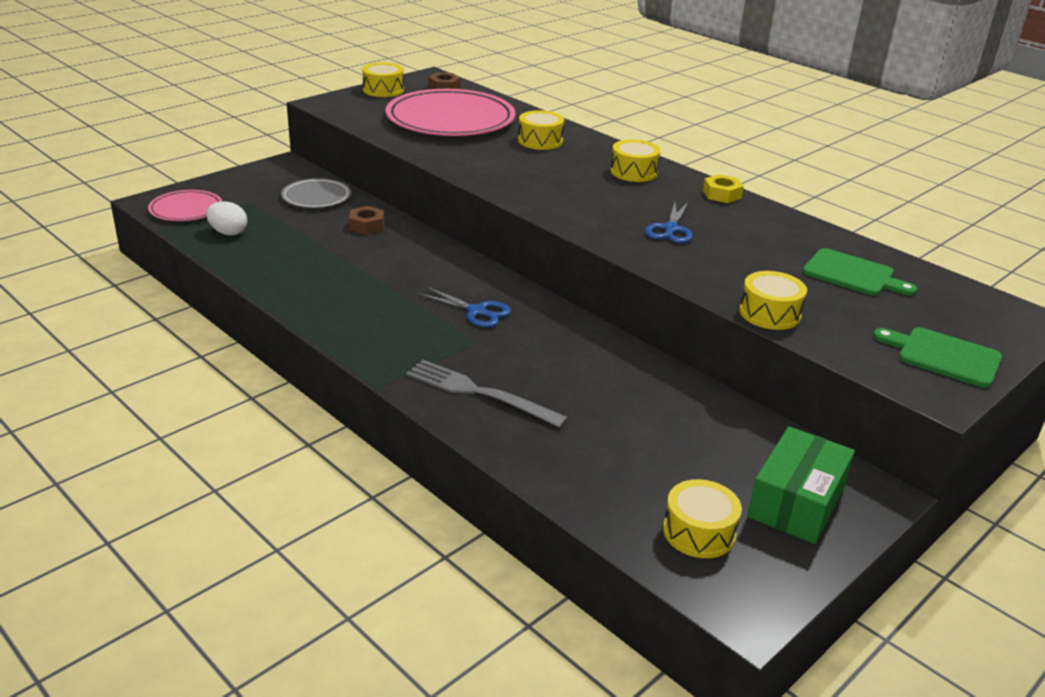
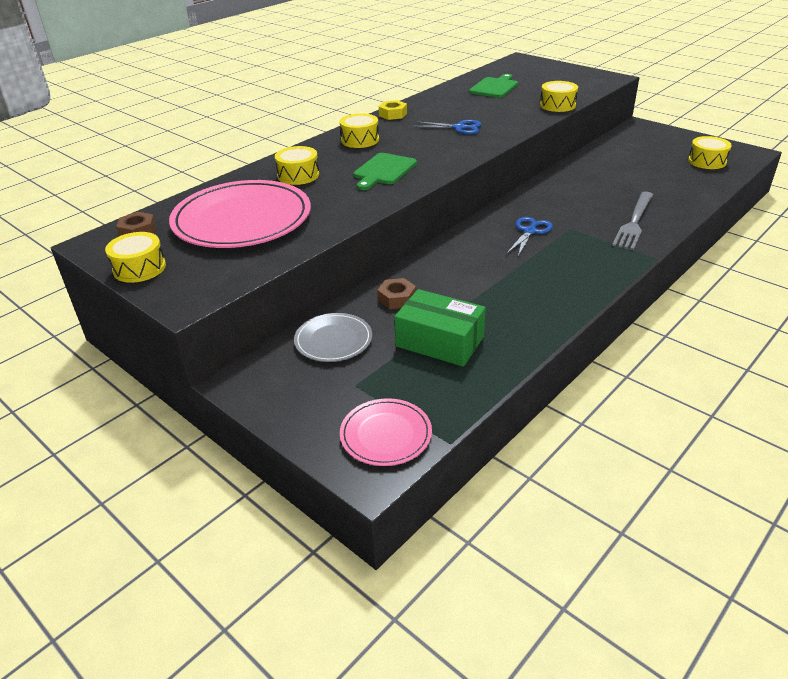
camera: 90 degrees left, 5 degrees up
white egg [206,201,247,236] -> none
green box [747,426,855,544] -> green box moved to [394,289,486,367]
green cutting board [873,327,1002,388] -> green cutting board moved to [354,153,417,190]

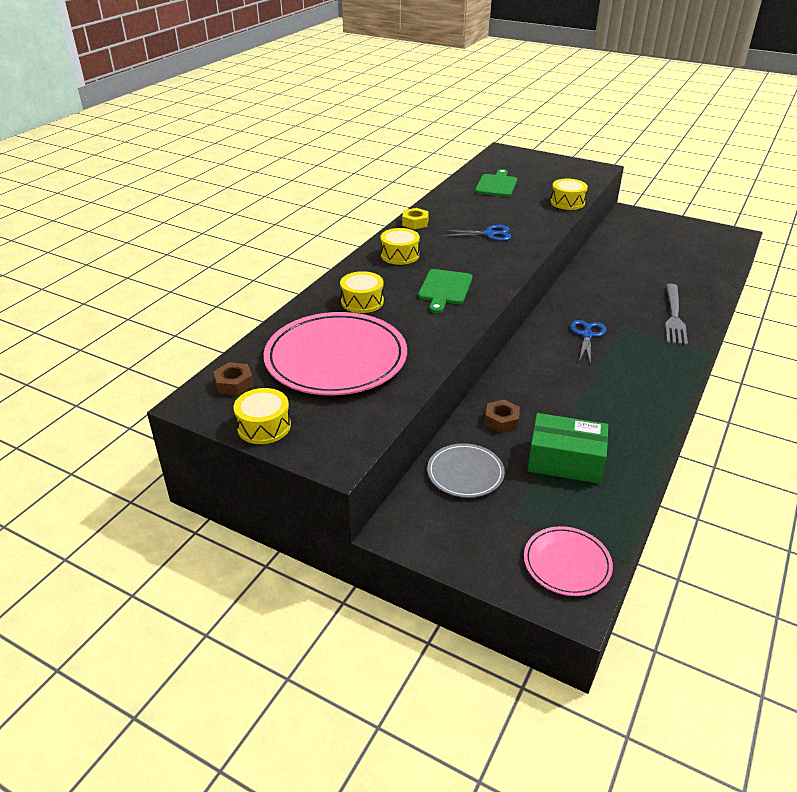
camera: 15 degrees left, 0 degrees up
yellow drum [688,136,732,169] -> none

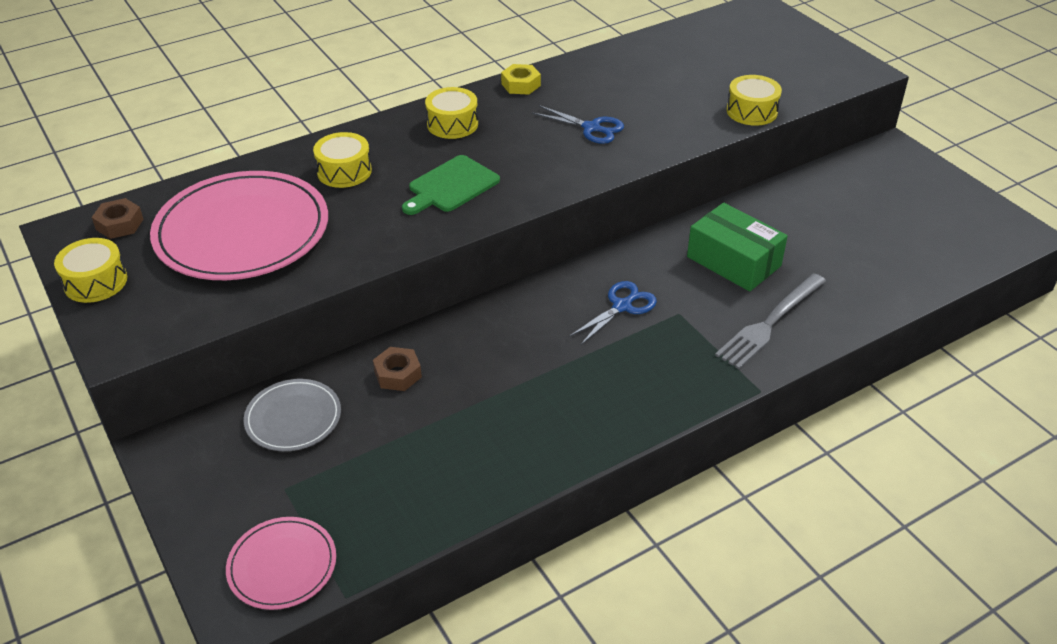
camera: 30 degrees right, 5 degrees up
green cutting board [475,169,517,197] -> none
green box [527,413,608,484] -> green box moved to [687,203,788,291]

